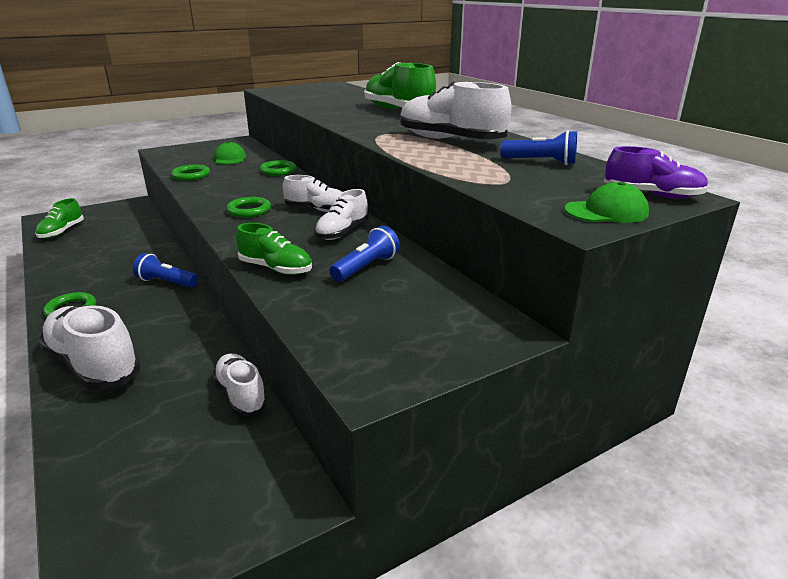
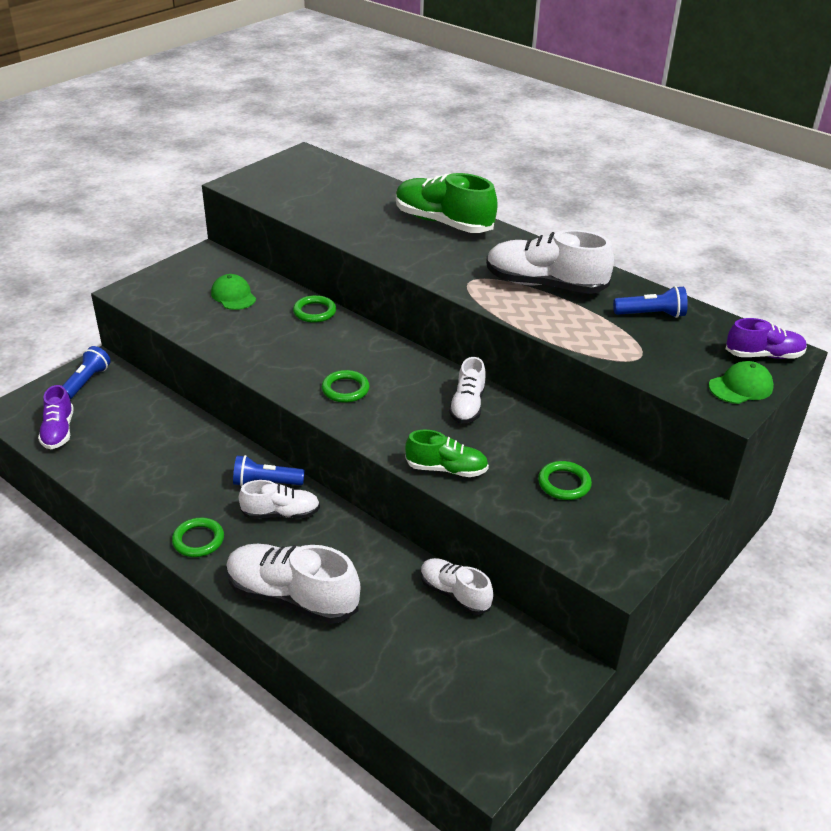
camera: 20 degrees left, 10 degrees up
green shoe [35,198,84,239] -> purple shoe [38,385,74,449]
green ring [171,165,210,181] -> green ring moved to [538,461,592,500]
white shoe [283,175,342,212] -> white shoe moved to [239,480,320,519]
blue flashlight [330,226,400,282] -> blue flashlight moved to [63,346,111,399]

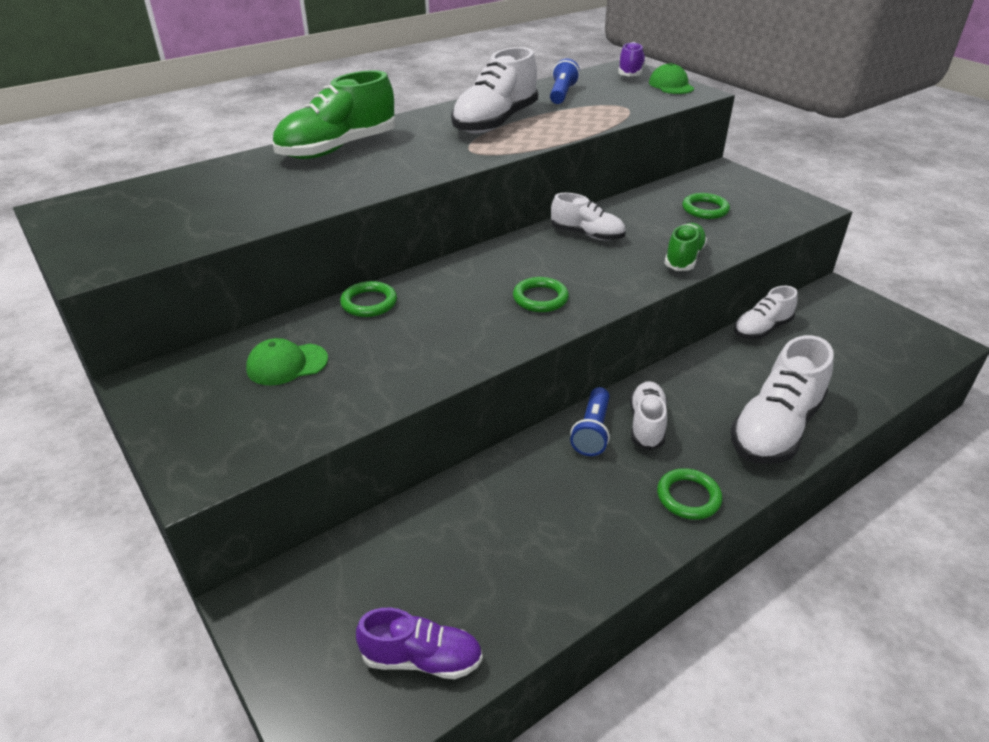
camera: 75 degrees left, 0 degrees up
blue flashlight [63,346,111,399] -> none

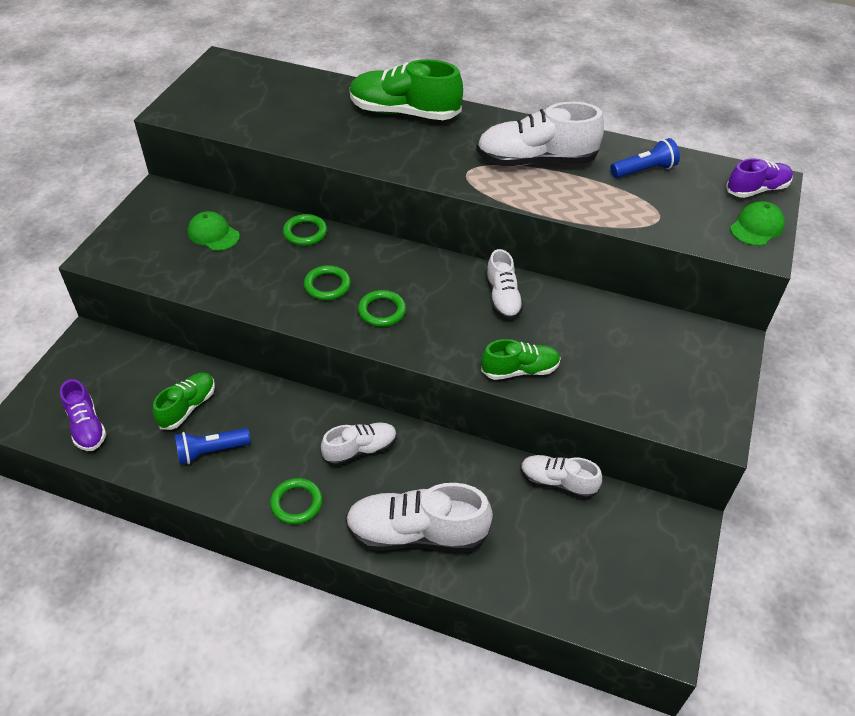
camera: 55 degrees right, 10 degrees up
blue flashlight [570,387,610,456] -> blue flashlight moved to [175,428,251,465]
green ring [682,193,730,219] -> green ring moved to [304,265,351,300]
none -> green shoe [153,373,215,430]

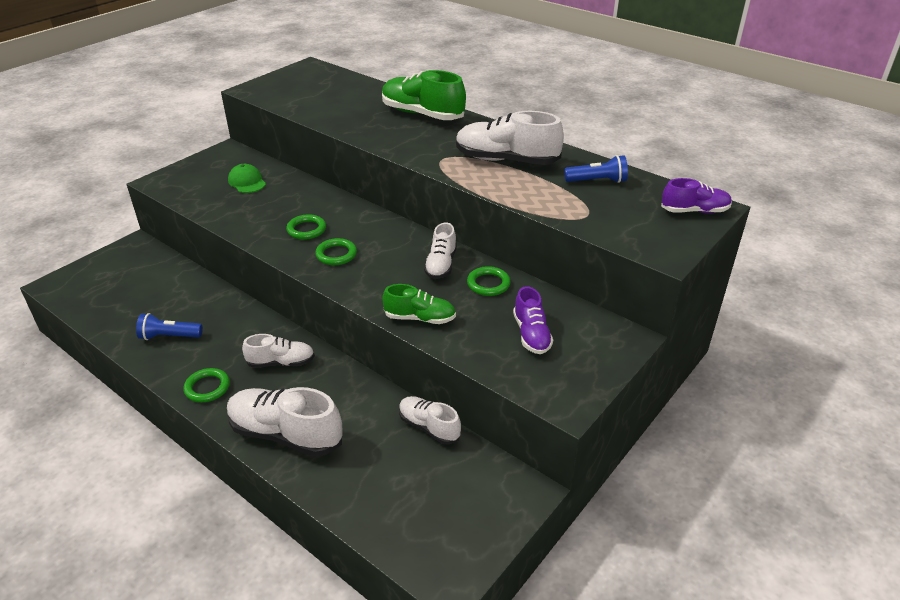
camera: 20 degrees right, 10 degrees down
purple shoe [60,379,106,451] -> purple shoe moved to [513,286,553,354]
green shoe [153,373,215,430] -> none
green ring [283,214,327,246] -> green ring moved to [467,266,510,296]
green cap [730,201,785,246] -> none

